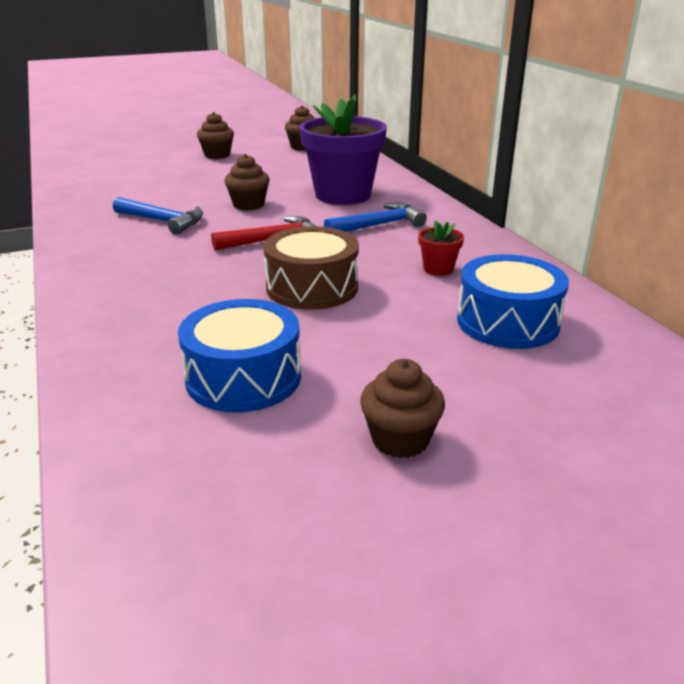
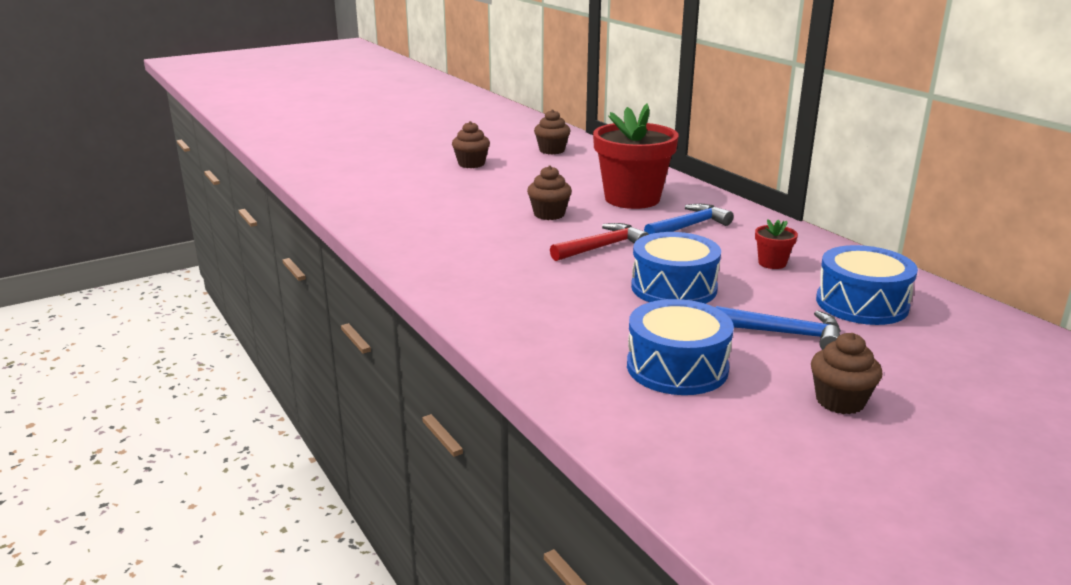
camera: 10 degrees left, 5 degrees down
blue hammer [113,197,203,235] -> blue hammer moved to [716,306,841,350]
brown drum [263,226,359,310] -> blue drum [631,232,721,304]
purple flower pot [299,94,387,205] -> red flower pot [593,103,679,209]

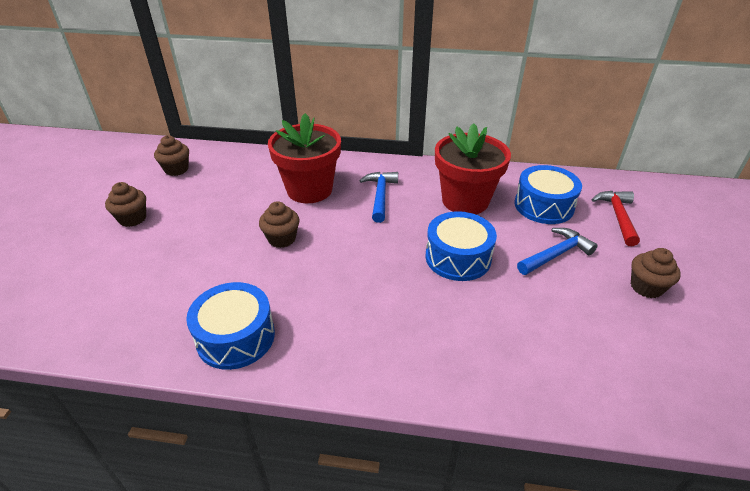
camera: 50 degrees left, 15 degrees up
red hammer [550,223,649,261] -> red hammer moved to [592,191,640,246]
blue drum [627,299,734,395] -> blue drum moved to [186,282,275,370]
red flower pot [755,219,798,269] -> red flower pot [435,123,511,214], size x2.39

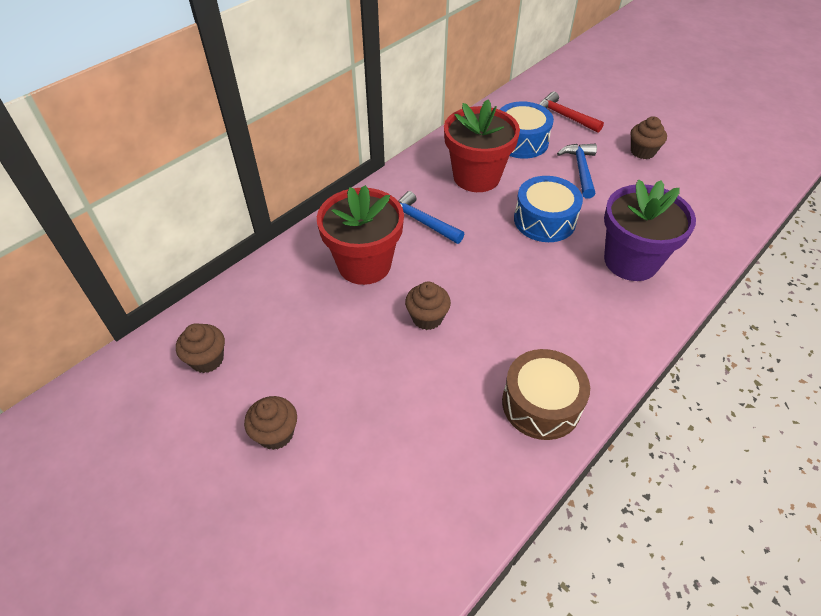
camera: 55 degrees left, 10 degrees up
blue drum [186,282,275,370] -> brown drum [502,349,590,440]
none -> purple flower pot [604,180,696,281]

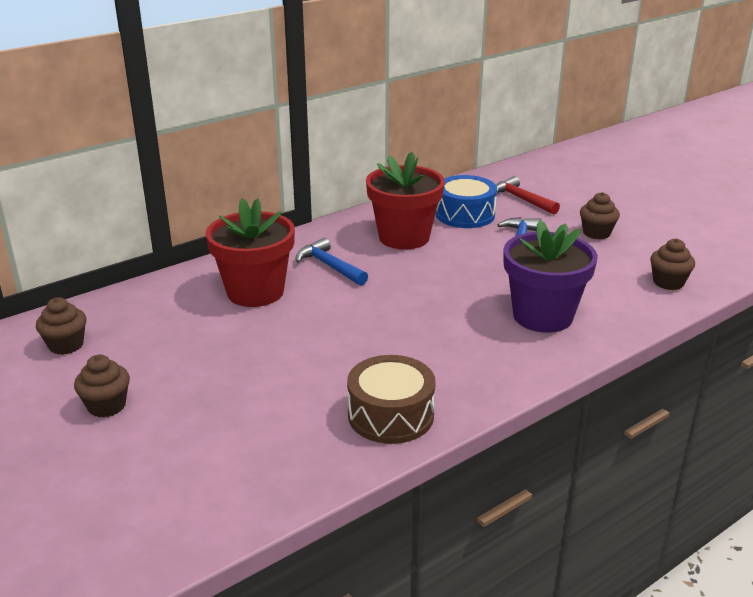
camera: 10 degrees right, 20 degrees down
brown cupcake [405,281,451,330] -> brown cupcake moved to [650,238,695,290]
blue drum [514,176,583,242] -> none

